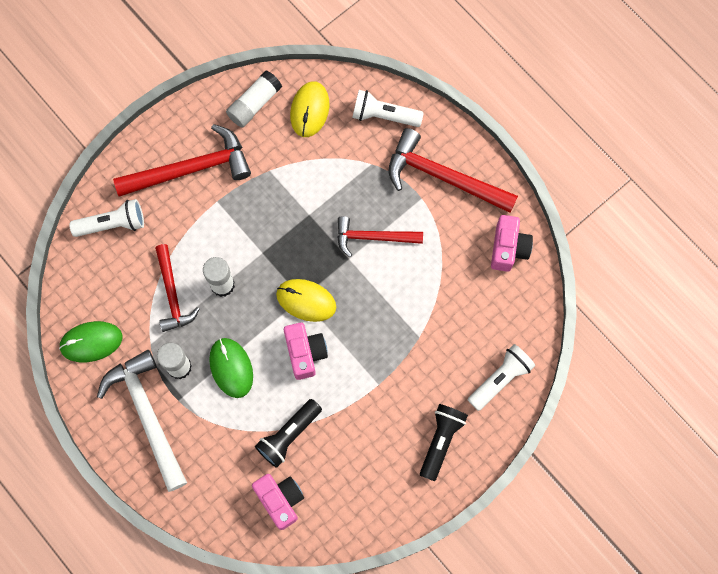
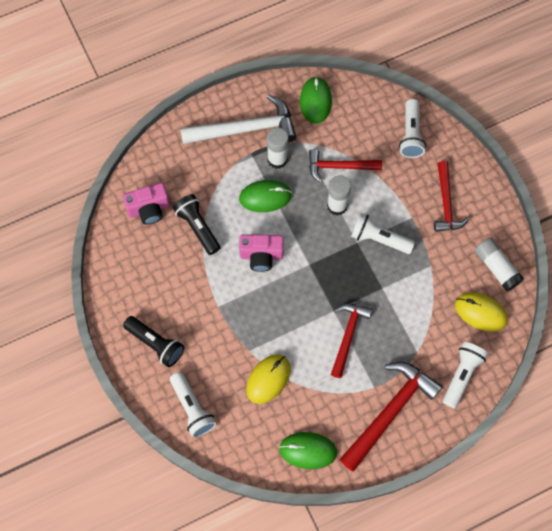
camera: 105 degrees right, 5 degrees down
red hammer [113,124,251,197] -> red hammer [434,161,469,232], size x0.64
yellow mouse [276,279,336,322] -> yellow mouse moved to [246,354,291,404]
pink camera [491,215,533,272] -> green mouse [279,432,337,469]
none -> white flashlight [351,213,415,254]

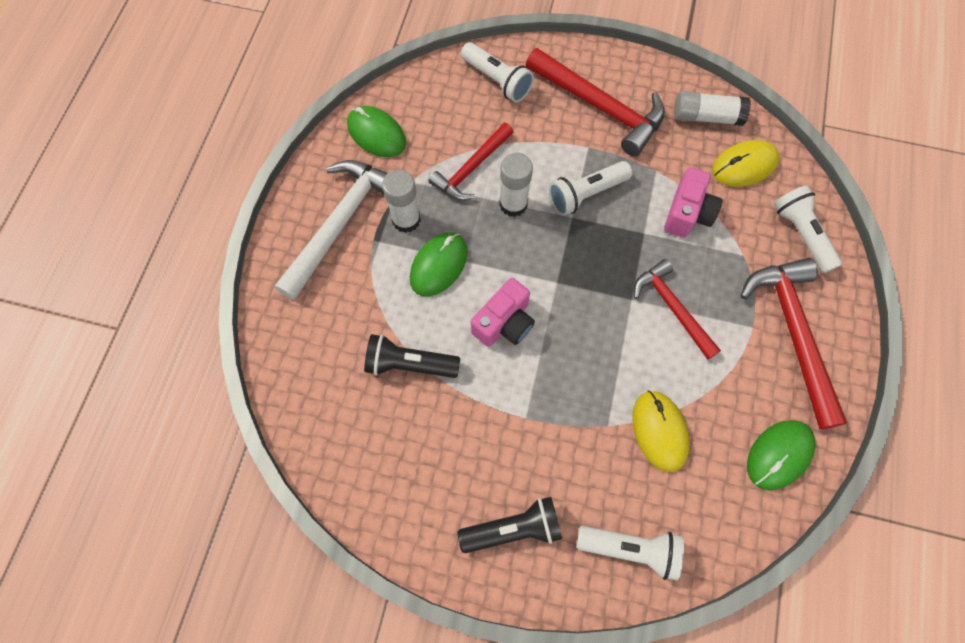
camera: 50 degrees left, 0 degrees up
pink camera [123,183,170,225] -> pink camera moved to [664,167,722,238]
red hammer [434,161,469,232] -> red hammer [526,48,665,156], size x1.56

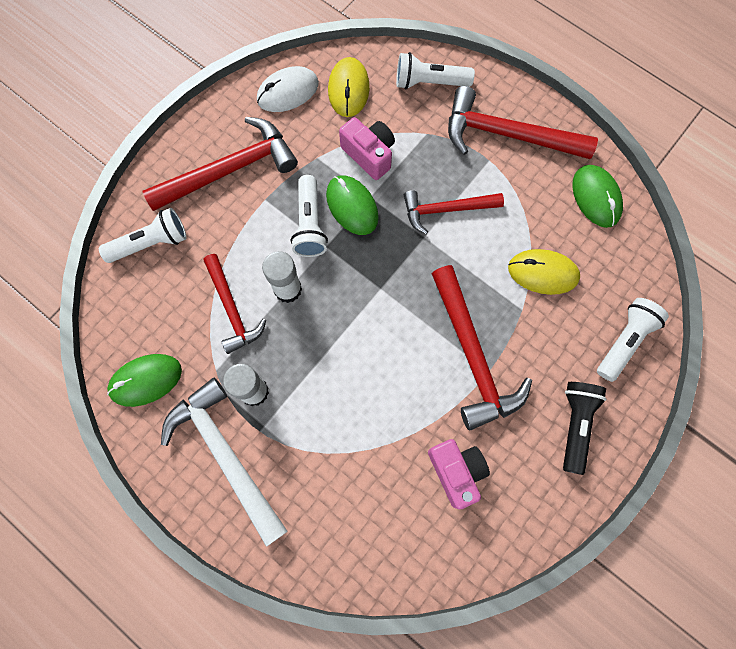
camera: 65 degrees left, 5 degrees up
black flashlight [364,334,460,378] -> none
green mouse [410,232,468,296] -> green mouse moved to [326,175,379,235]
pink camera [471,278,535,347] -> pink camera moved to [428,439,490,510]
white glue stick [674,91,751,126] -> white mouse [257,66,319,112]
none -> red hammer [432,265,532,431]

